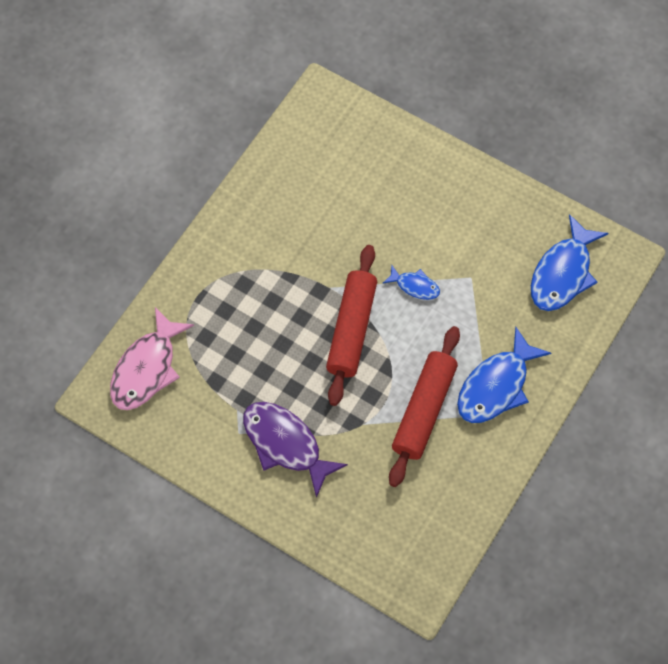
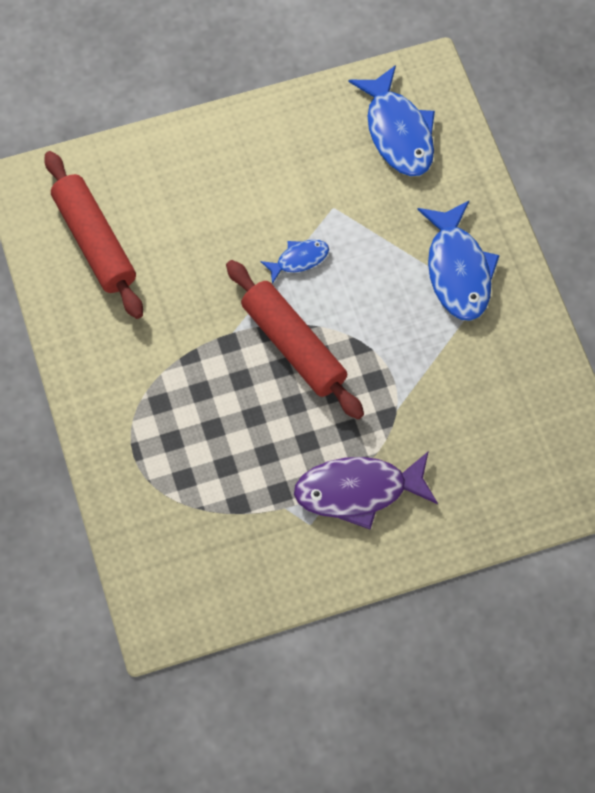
camera: 50 degrees left, 0 degrees up
pink fish [110,307,194,410] -> none
red rolling pin [389,326,460,487] -> red rolling pin moved to [44,151,143,319]

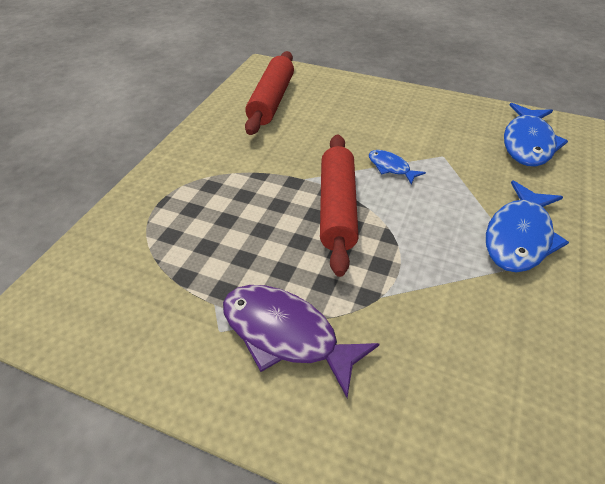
camera: 40 degrees right, 20 degrees down
blue fish [260,240,329,284] -> blue fish turned 150 degrees counterclockwise [369,150,426,184]

